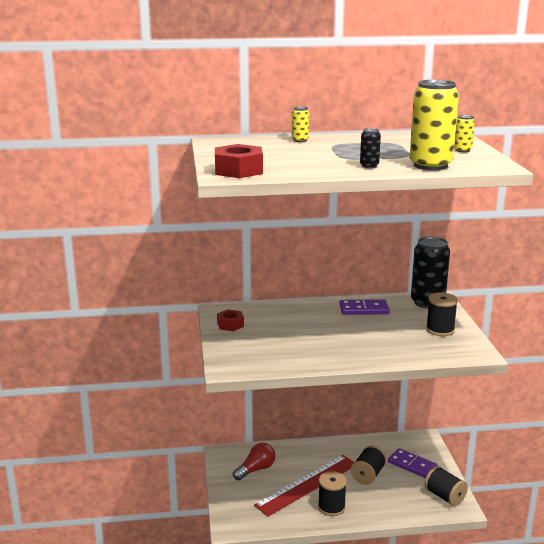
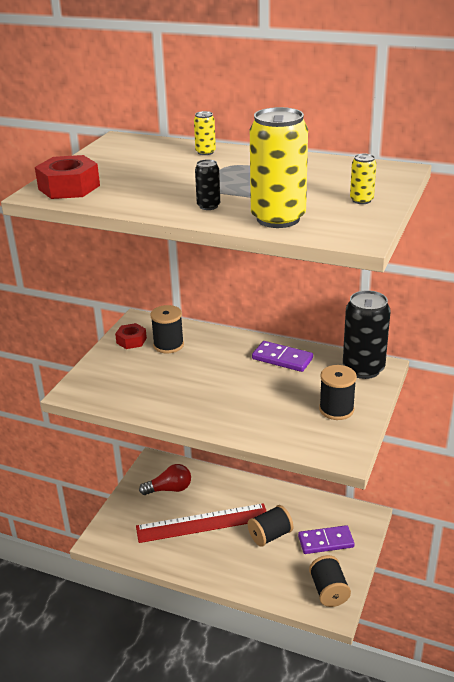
camera: 30 degrees right, 10 degrees up
black spool [318,471,347,516] -> black spool moved to [150,305,184,353]
purple domino [388,448,438,478] -> purple domino turned 75 degrees counterclockwise [298,525,355,554]

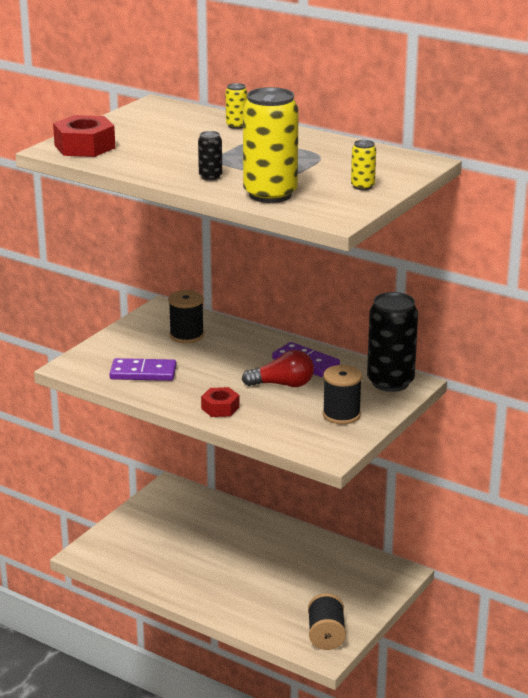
camera: 10 degrees right, 5 degrees down
red nut [115,323,147,349] -> red nut moved to [201,387,240,417]
red ruler [136,503,267,543] -> none
red light bulb [139,464,191,495] -> red light bulb moved to [242,350,314,387]
black spool [248,505,293,547] -> none
purple domino [298,525,355,554] -> purple domino moved to [109,358,177,381]

